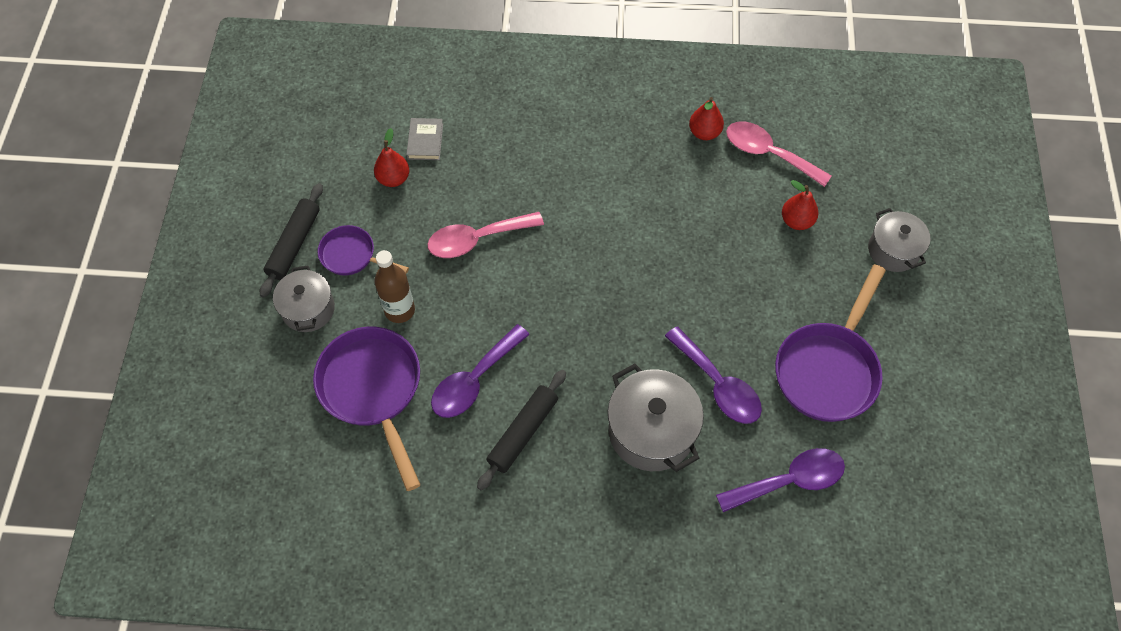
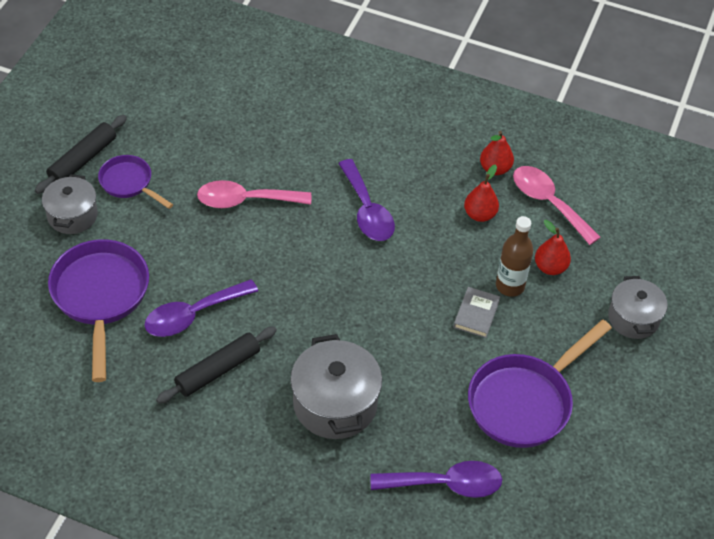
camera: 15 degrees right, 10 degrees down
red pear [374,128,409,187] -> red pear moved to [464,164,499,222]
brown bottle [374,250,415,323] -> brown bottle moved to [496,216,533,297]
grey book [406,118,443,160] -> grey book moved to [453,287,500,338]
purple spoon [665,326,762,424] -> purple spoon moved to [338,159,395,241]

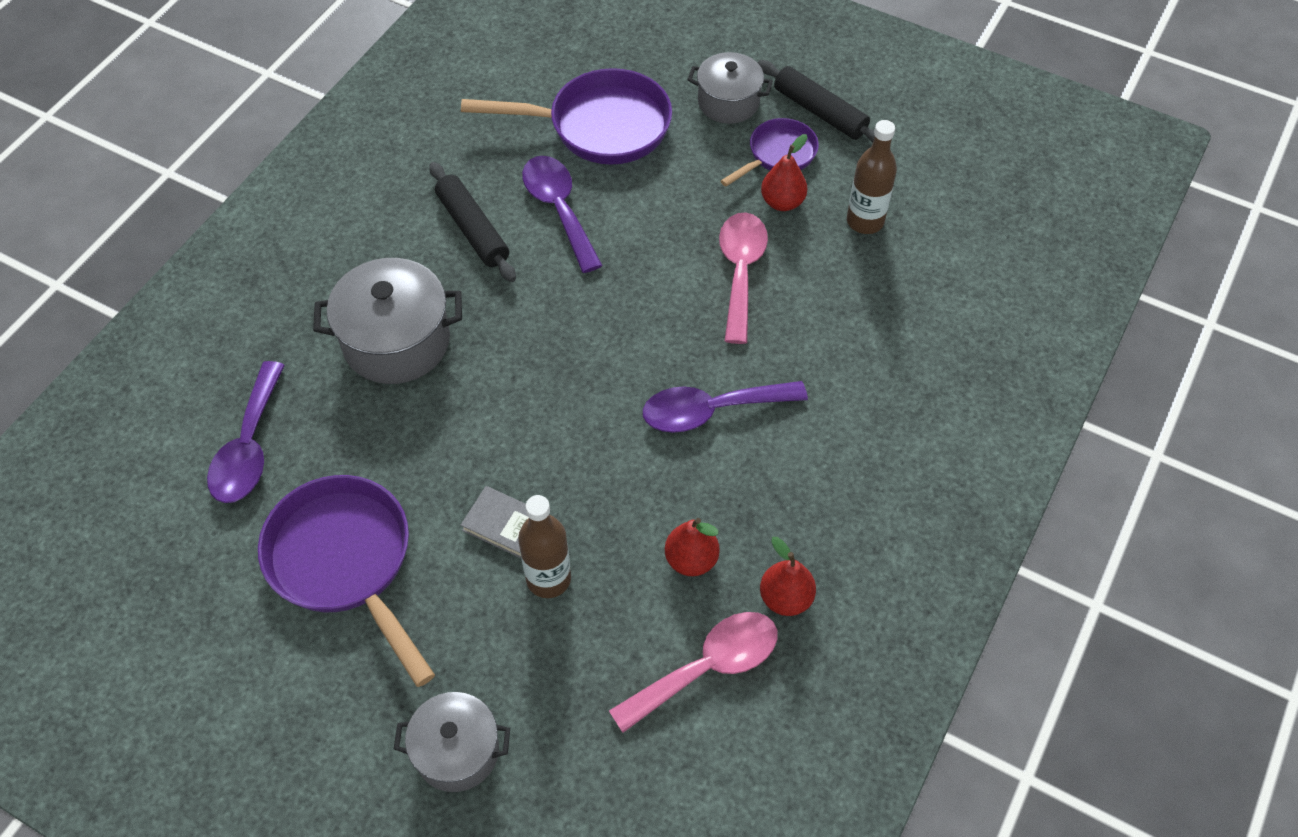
camera: 100 degrees right, 5 degrees up
red pear [535,220,571,275] -> red pear moved to [761,134,808,211]
none -> brown bottle [847,120,897,234]

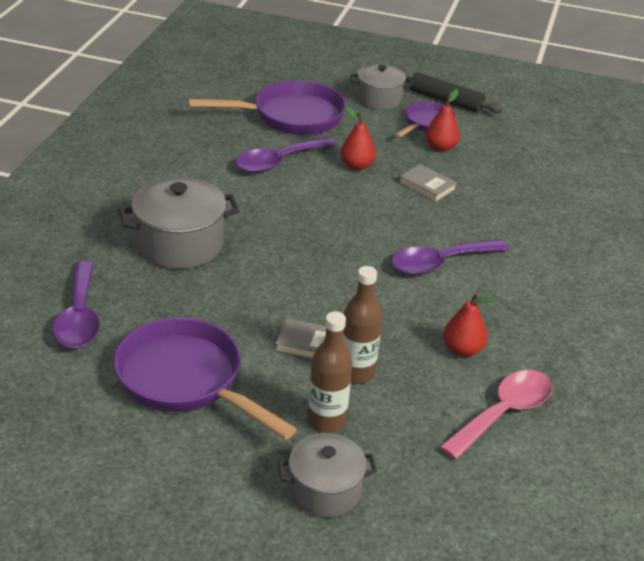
camera: 15 degrees left, 20 degrees down
black rolling pin [429,162,516,282] -> none
purple spoon [522,156,603,273] -> purple spoon turned 90 degrees counterclockwise [235,137,337,173]
pink spoon [719,212,768,344] -> grey book [399,164,457,202]
red pear [760,537,816,616] -> red pear moved to [340,107,376,170]
brown bottle [847,120,897,234] -> brown bottle moved to [307,311,352,433]

